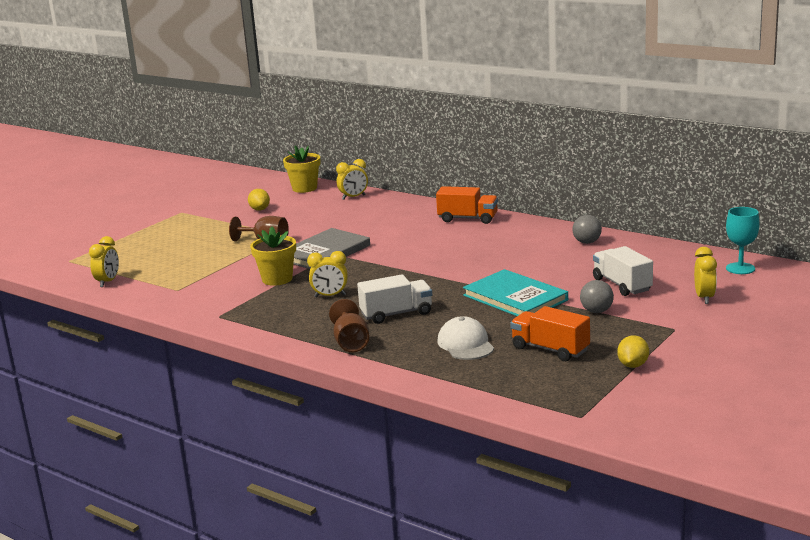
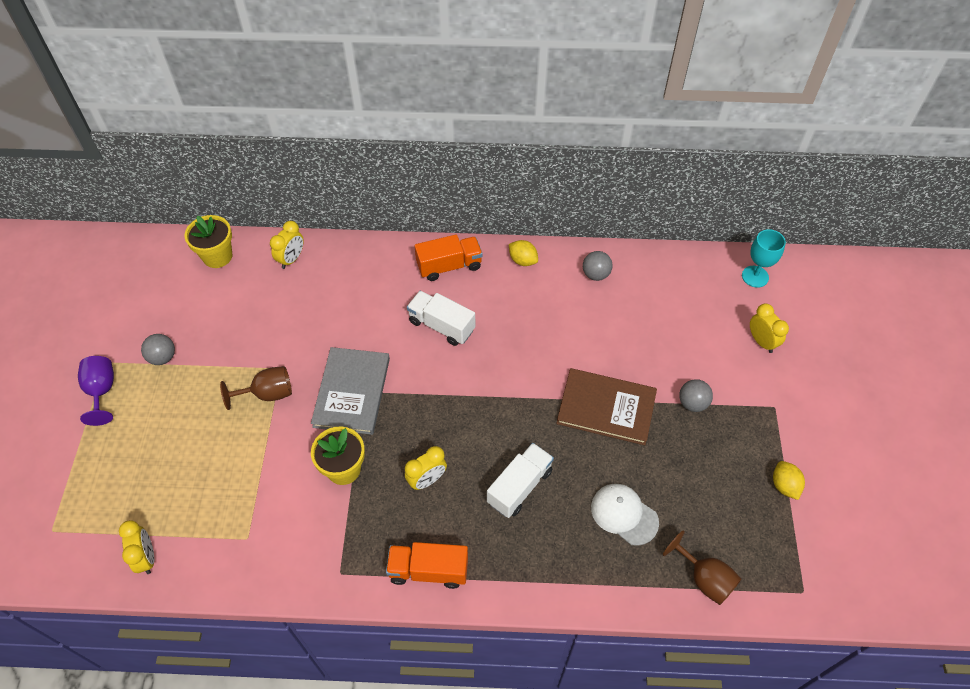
camera: 35 degrees left, 35 degrees up
yellow lemon [248,189,270,211] -> yellow lemon moved to [509,240,538,266]
brown goblet [329,299,369,352] -> brown goblet moved to [663,530,741,605]
turquoise book [463,269,568,316] -> brown book [556,368,657,445]
orange truck [510,306,590,361] -> orange truck moved to [386,542,468,589]
white truck [593,246,653,296] -> white truck moved to [407,291,476,346]
none -> purple goblet [78,356,114,426]
none -> grey ball [141,334,175,365]

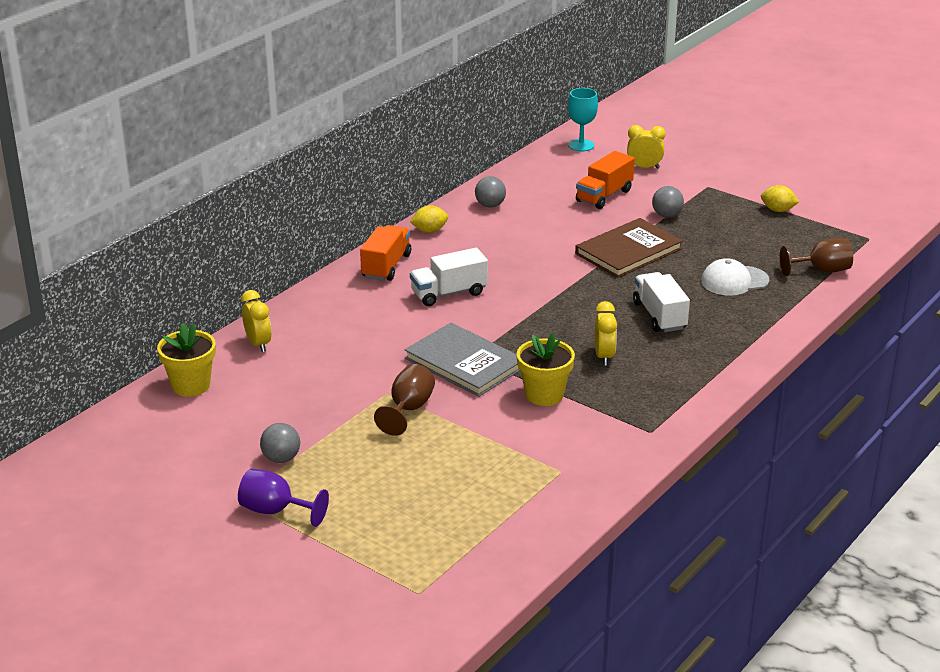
camera: 55 degrees left, 25 degrees down
yellow clock [119,520,154,574] -> none
orange truck [386,542,468,589] -> orange truck moved to [576,151,635,209]

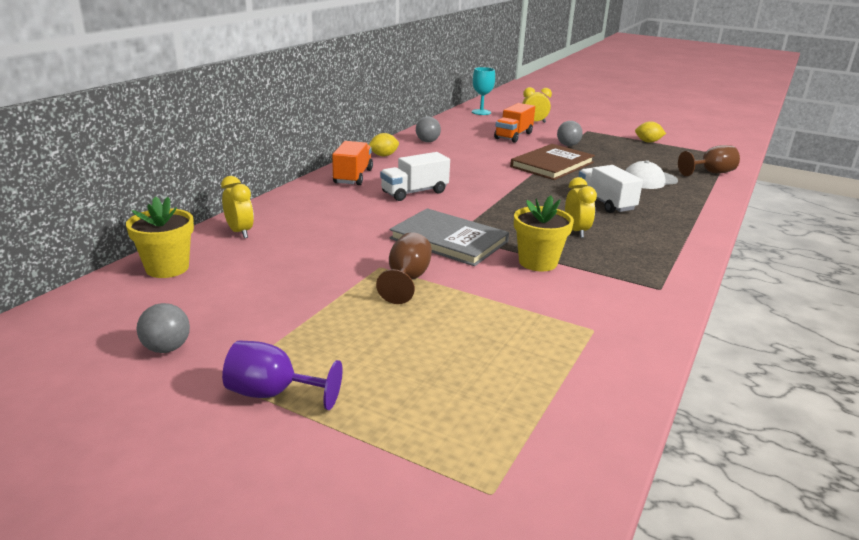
camera: 10 degrees left, 5 degrees down
grey ball [260,423,300,463] -> grey ball moved to [137,303,190,353]

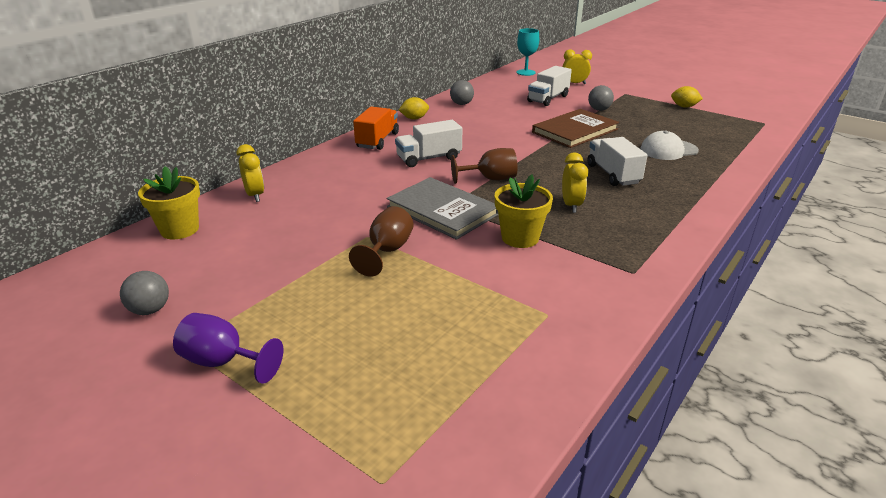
camera: 10 degrees right, 5 degrees up
orange truck [494,103,535,143] -> white truck [527,66,572,106]
brown goblet [678,145,740,176] -> brown goblet moved to [451,148,517,184]

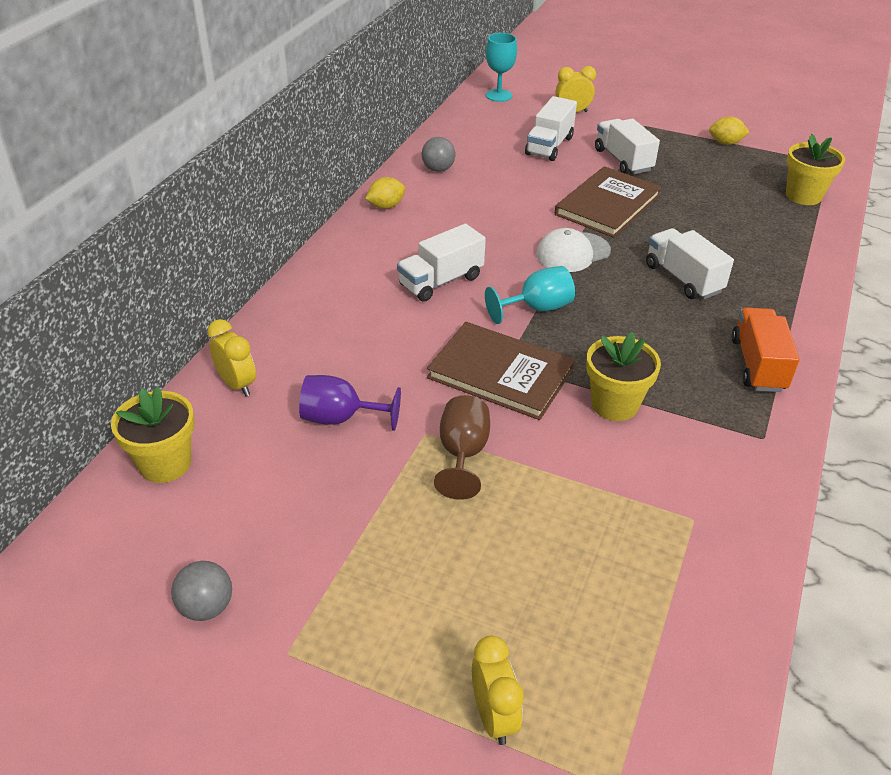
camera: 15 degrees left, 10 degrees up
purple goblet [173,313,283,384] -> purple goblet moved to [299,375,401,431]
orange truck [353,107,399,150] -> orange truck moved to [732,308,800,392]
grey book [387,177,498,240] -> brown book [427,322,575,420]
brown goblet [451,148,517,184] -> turquoise goblet [485,266,575,324]
yellow clock [562,152,588,213] -> yellow clock moved to [472,636,524,745]
grey ball [588,85,614,111] -> white truck [595,119,660,174]
white cap [640,131,699,160] -> white cap moved to [536,228,611,272]
none -> yellow flower pot [786,134,845,205]

